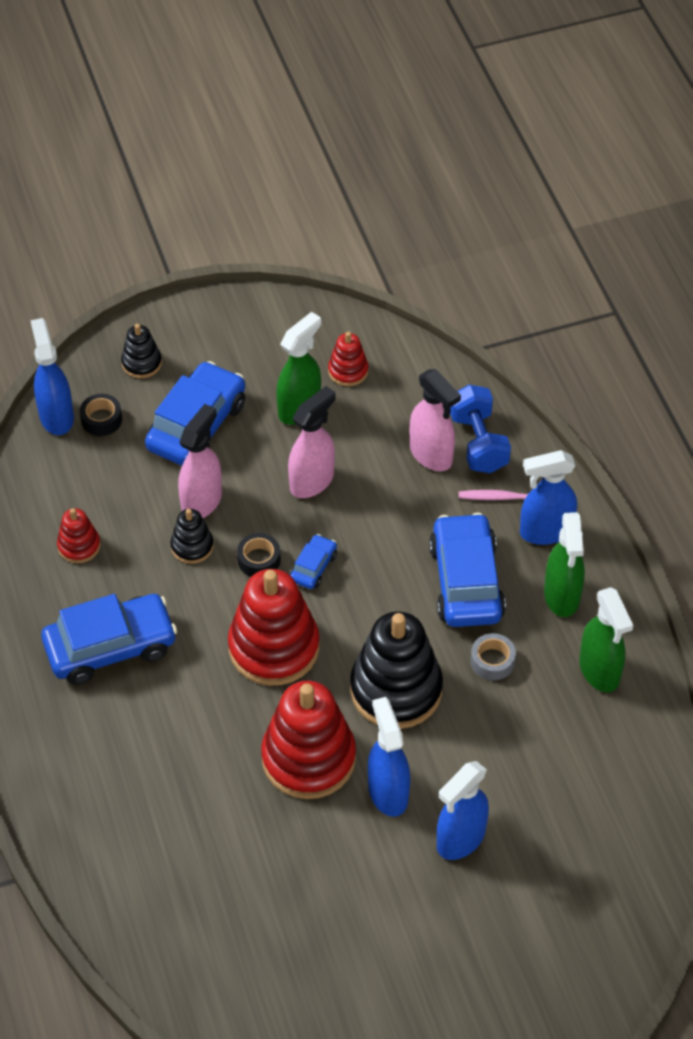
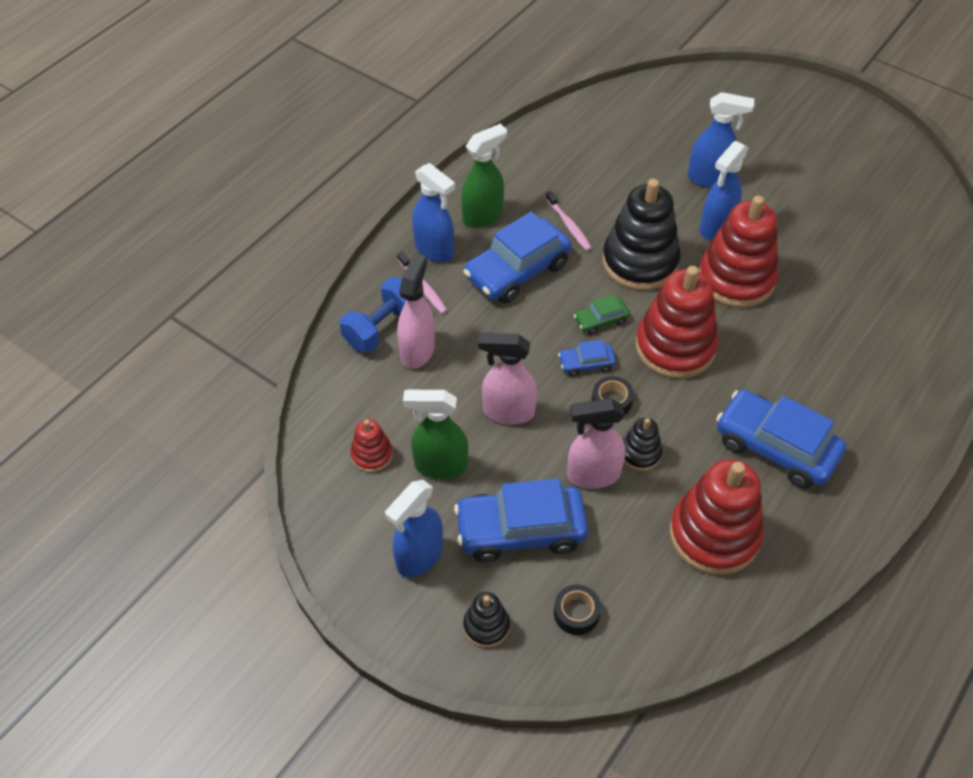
camera: 125 degrees left, 0 degrees up
blue spray bottle [30,318,74,435] -> blue spray bottle moved to [385,479,443,578]
red stacking toy [57,508,100,563] -> red stacking toy [670,459,764,575], size x2.06
grey tape [471,633,516,680] -> pink toothbrush [546,191,592,251]
green spray bottle [579,587,633,692] -> none
none -> green car [574,294,630,335]

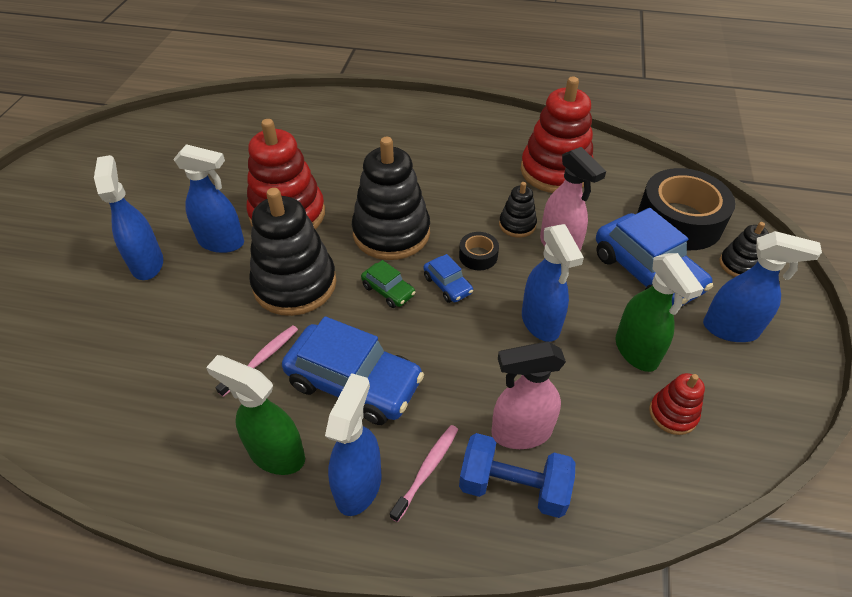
camera: 115 degrees left, 5 degrees down
pink spray bottle [478,333,537,424] -> blue spray bottle [522,224,584,342]
black tape [554,585,601,635] -> black tape [638,168,736,250], size x2.26
red stacking toy [635,266,719,379] -> black stacking toy [352,137,430,260]
blue car [716,389,846,489] -> none

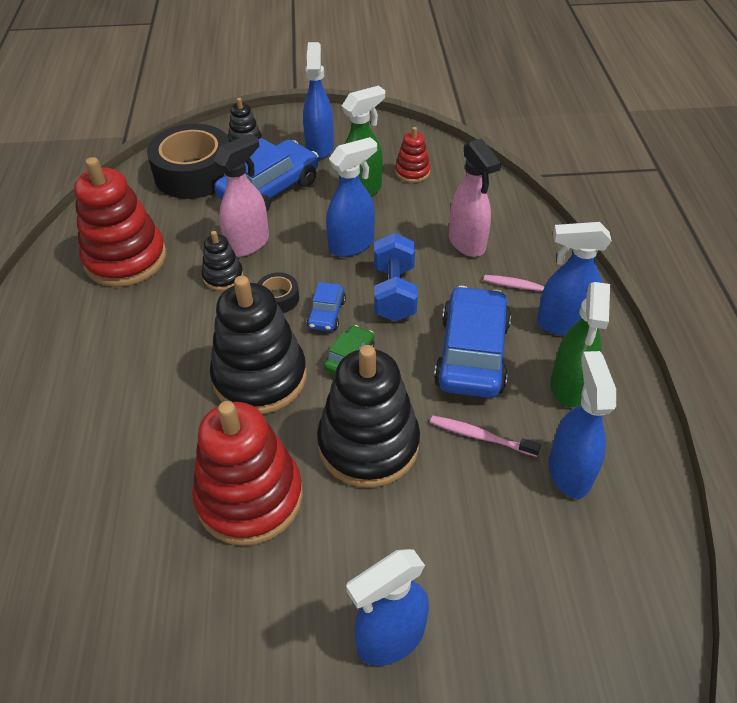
camera: 105 degrees left, 0 degrees up
blue spray bottle [173,144,244,253] -> blue spray bottle moved to [549,351,616,499]
blue car [423,254,473,303] -> blue car turned 150 degrees clockwise [307,282,346,332]
blue dumbbell [459,433,575,518] -> blue dumbbell moved to [374,233,418,322]

